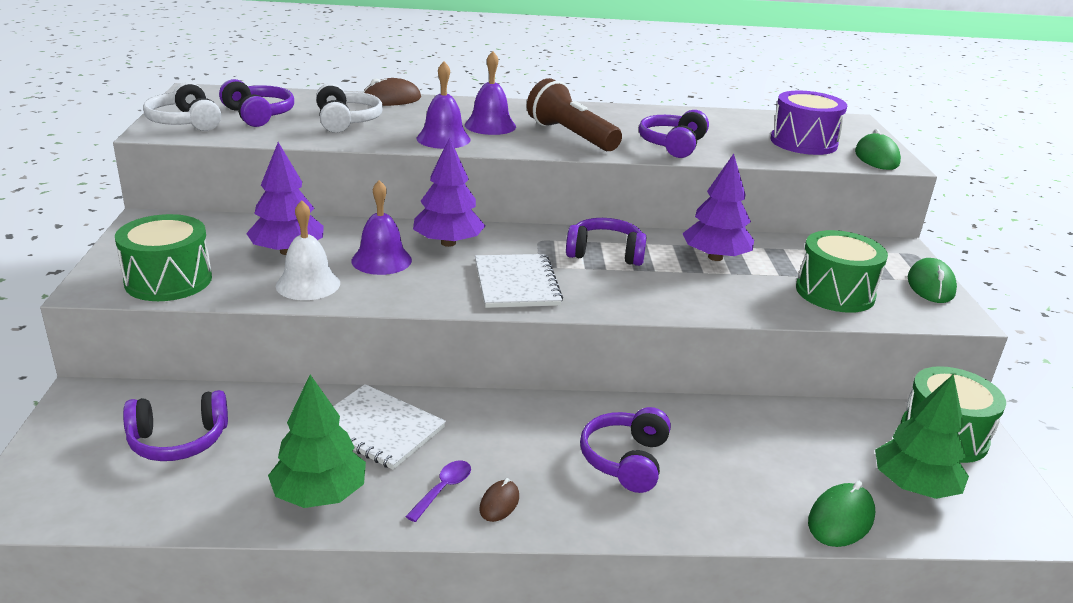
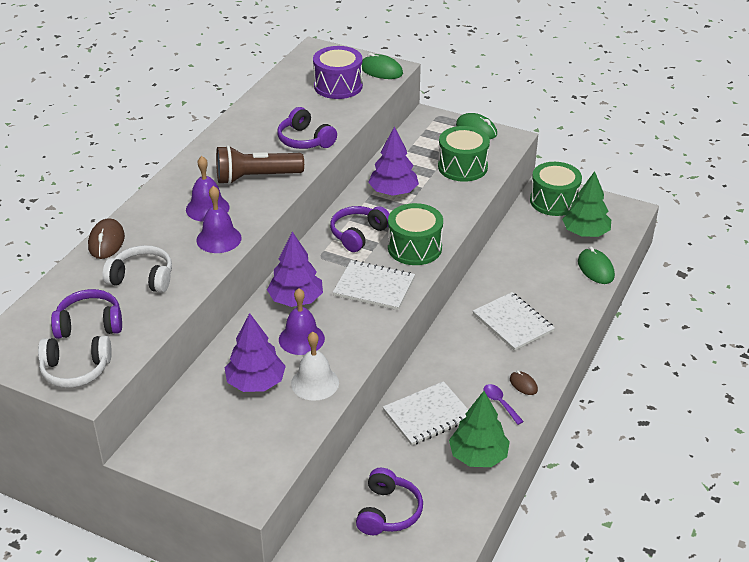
camera: 60 degrees left, 10 degrees up
green drum [115,214,212,301] -> green drum moved to [388,203,443,265]
purple headphones [580,407,671,493] -> white notebook [473,292,555,351]

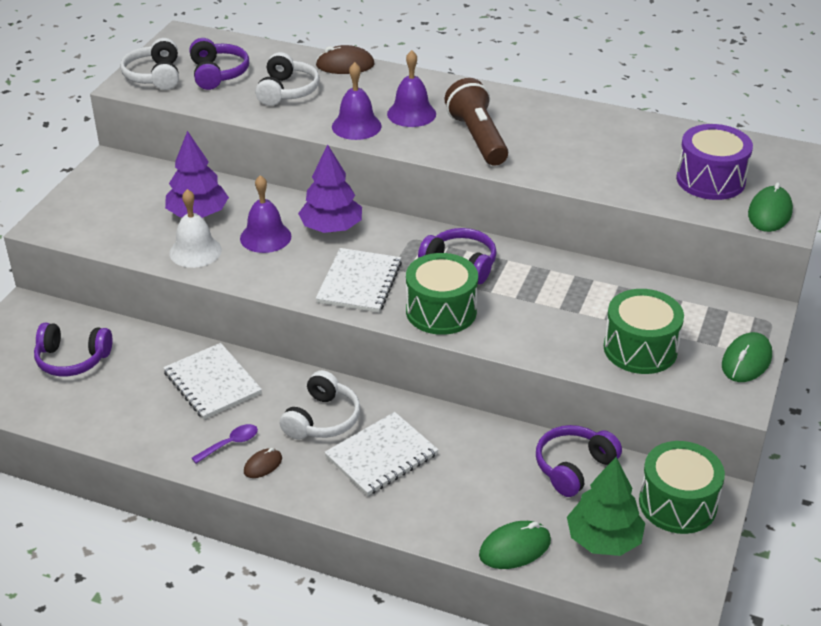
camera: 85 degrees right, 0 degrees up
purple headphones [277,107,337,149] -> purple headphones moved to [536,425,622,497]
purple tree [368,127,419,196] -> none
green tree [449,391,510,467] -> none
none -> white headphones [280,370,360,439]

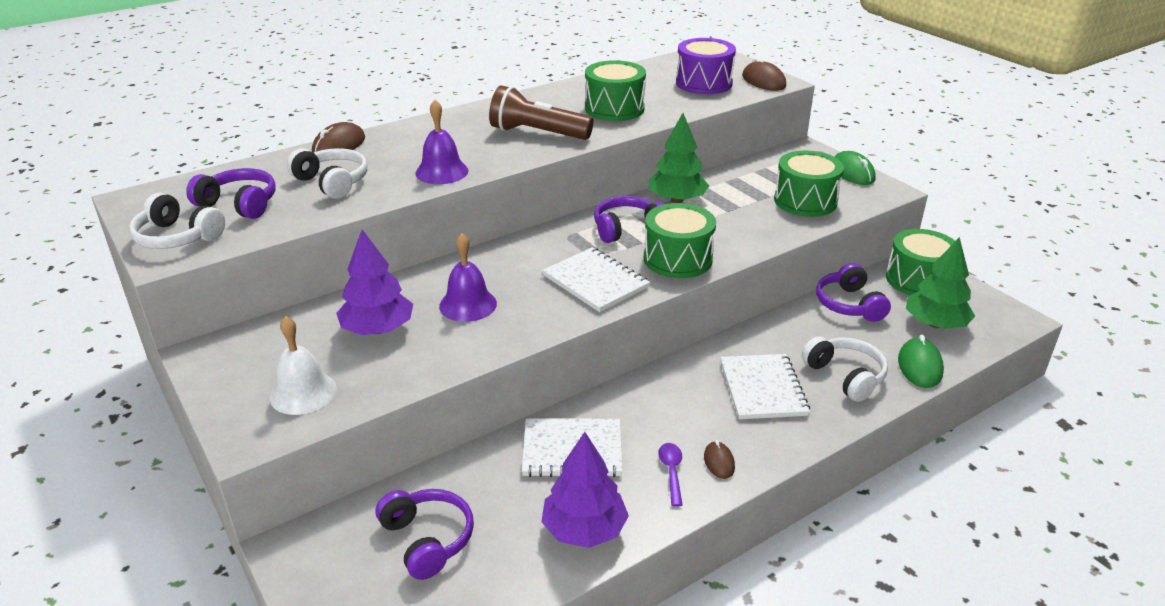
camera: 55 degrees left, 5 degrees down
purple headphones [34,323,113,376] -> purple headphones turned 75 degrees counterclockwise [376,489,474,580]
white bell [169,189,222,268] -> white bell moved to [270,316,337,415]
white headphones [280,370,360,439] -> white headphones moved to [802,336,888,402]
purple tree [298,144,362,233] -> purple tree moved to [541,432,629,548]
purple bell [387,50,436,127] -> none
green mouse [748,182,793,232] -> brown mouse [742,58,786,91]
none -> green drum [585,60,646,121]
none -> green tree [649,113,709,203]

